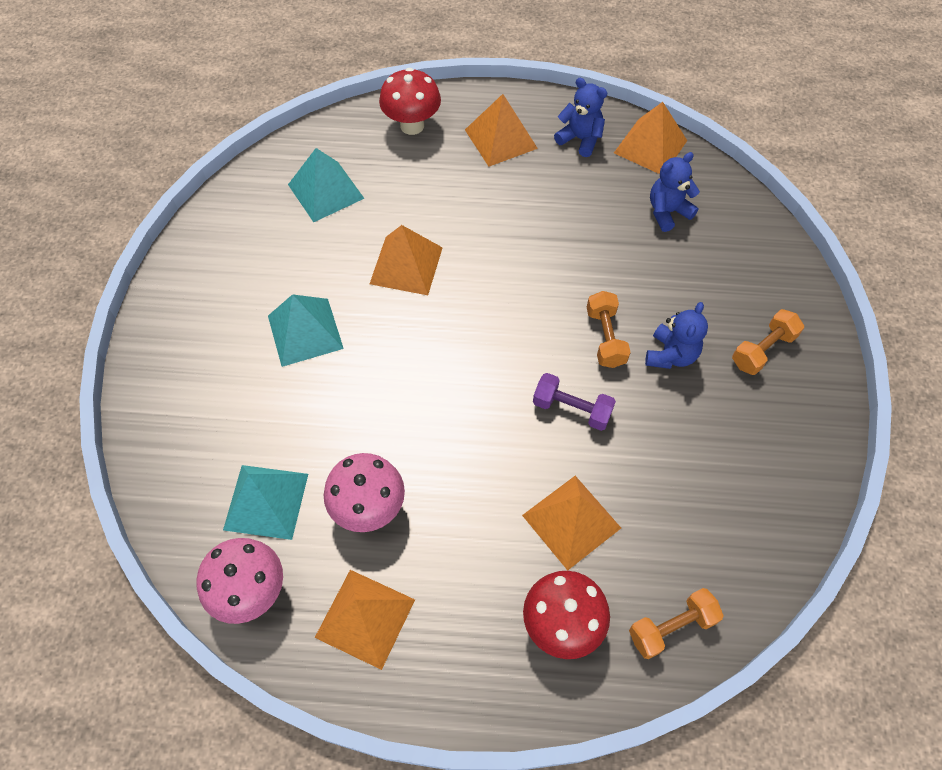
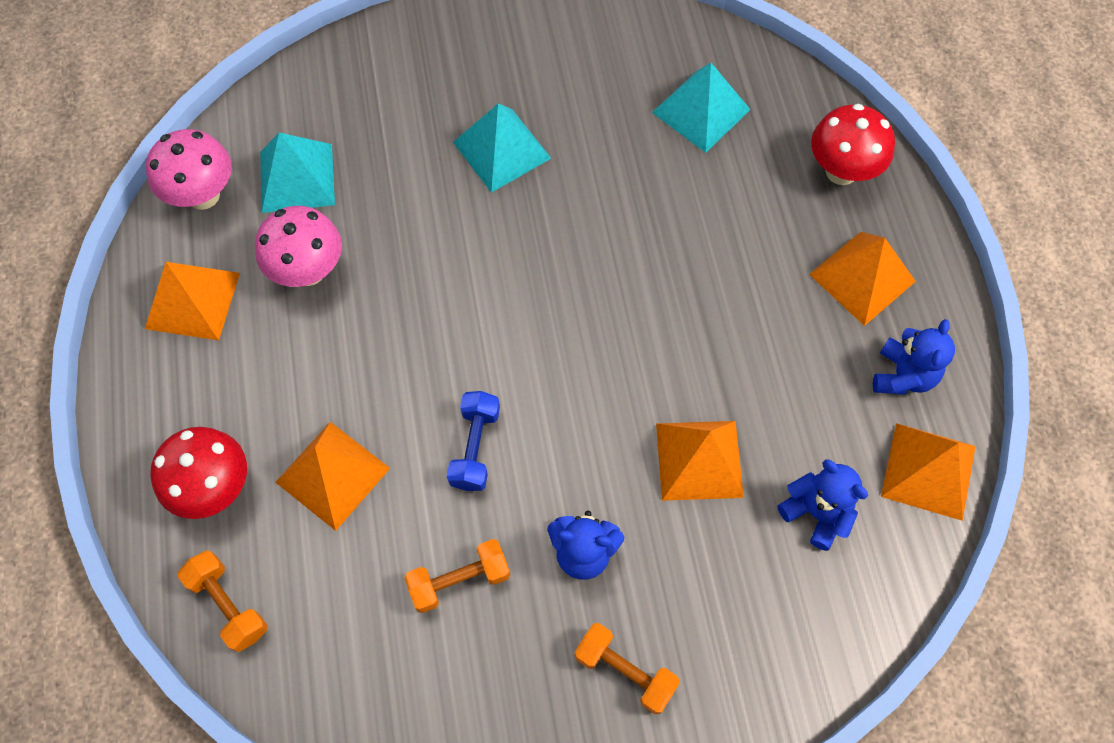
camera: 75 degrees right, 5 degrees up
orange pyramid [370,225,443,295] -> orange pyramid moved to [656,421,744,501]
purple dumbbell [533,373,616,431] -> blue dumbbell [447,391,500,491]
orange dumbbell [587,291,631,368] -> orange dumbbell moved to [405,539,510,613]

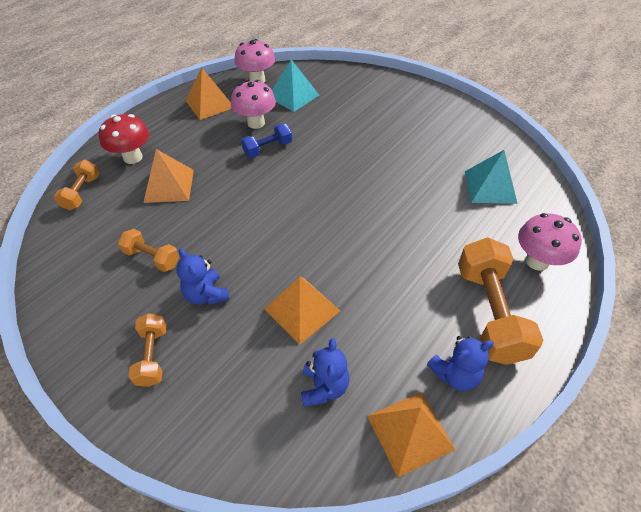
camera: 50 degrees right, 15 degrees down
blue dumbbell [447,391,500,491] -> blue dumbbell moved to [241,123,292,158]
turquoise pyramid [453,103,551,193] -> none
orange pyramid [809,232,916,326] -> orange dumbbell [458,237,544,365]
red mushroom [811,104,895,185] -> pink mushroom [518,213,582,271]

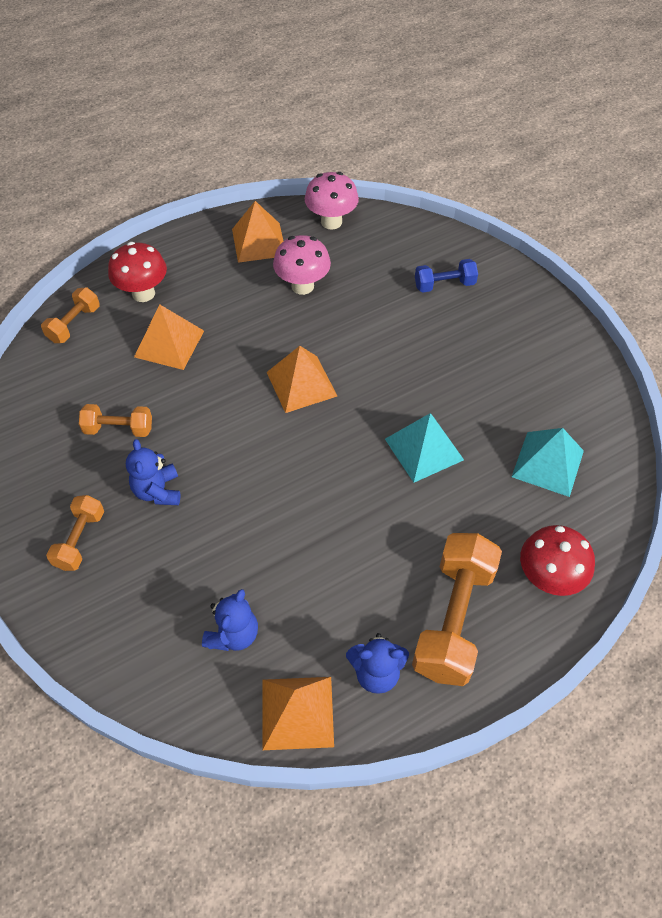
camera: 20 degrees right, 5 degrees up
orange dumbbell [118,229,179,272] -> orange dumbbell turned 45 degrees counterclockwise [79,404,152,437]
blue dumbbell [241,123,292,158] -> blue dumbbell moved to [415,259,478,293]
orange pyramid [265,277,340,344] -> orange pyramid moved to [267,346,337,413]
turquoise pyramid [272,60,319,112] -> turquoise pyramid moved to [385,413,464,483]
pink mushroom [518,213,582,271] -> red mushroom [520,525,595,596]

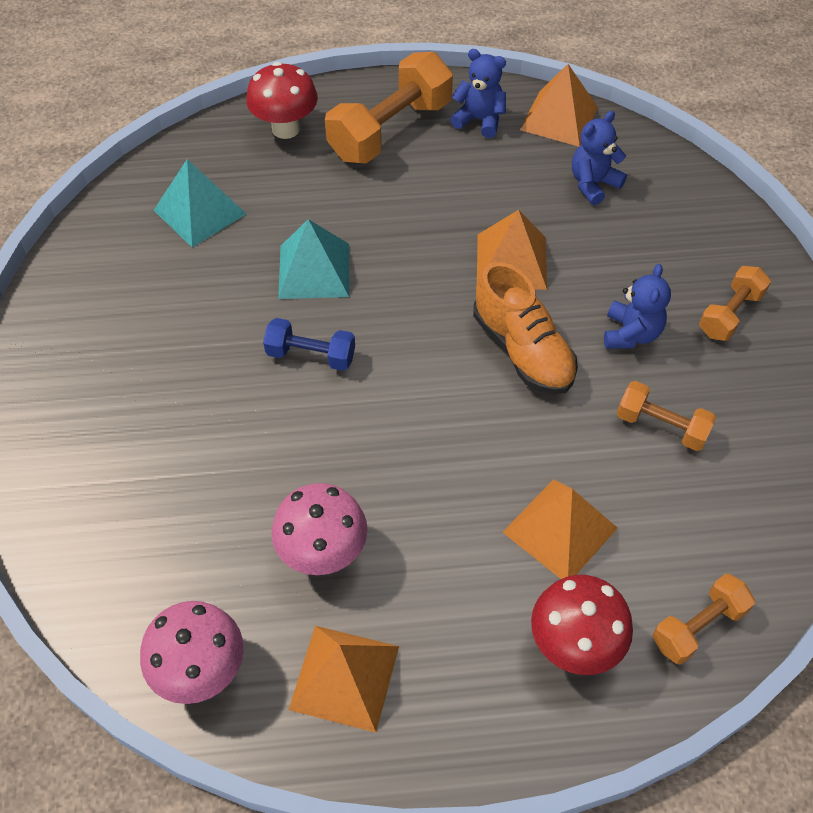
camera: 155 degrees left, 0 degrees up
orange pyramid [267,346,337,413] -> orange pyramid moved to [477,210,547,290]
blue dumbbell [415,259,478,293] -> blue dumbbell moved to [263,318,355,371]
none -> orange shoe [473,262,578,394]

